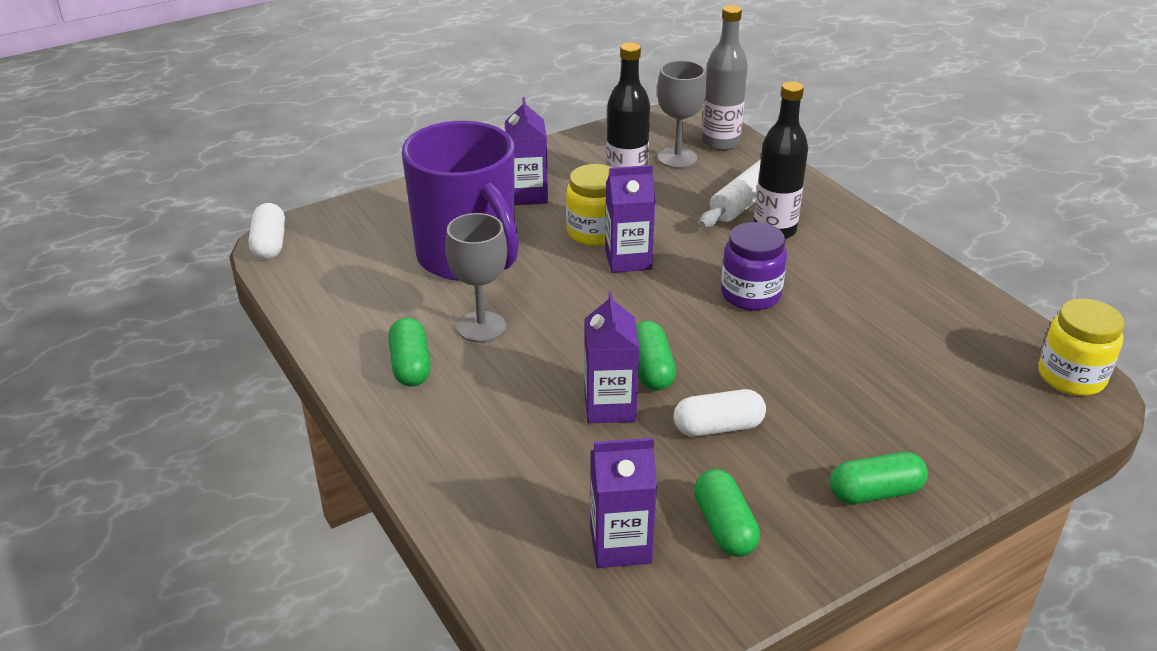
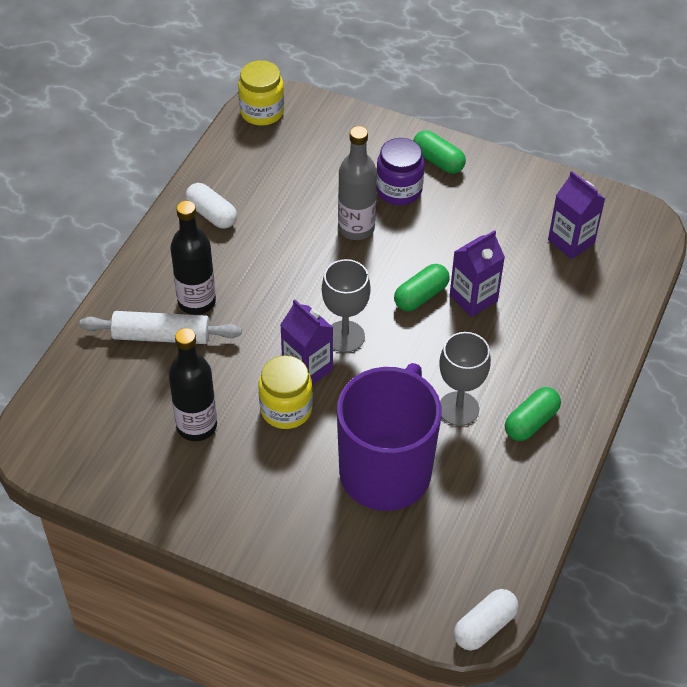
camera: 125 degrees left, 15 degrees up
purple carton [505,97,548,205] -> none
grey goblet [657,60,707,168] -> grey goblet moved to [322,259,371,353]
white capsule [673,389,766,436] -> white capsule moved to [185,183,237,229]
green capsule [694,469,760,557] -> none
grey bottle [702,5,748,151] -> grey bottle moved to [338,126,377,240]
purple jar [721,222,787,311] -> purple jar moved to [376,138,424,205]

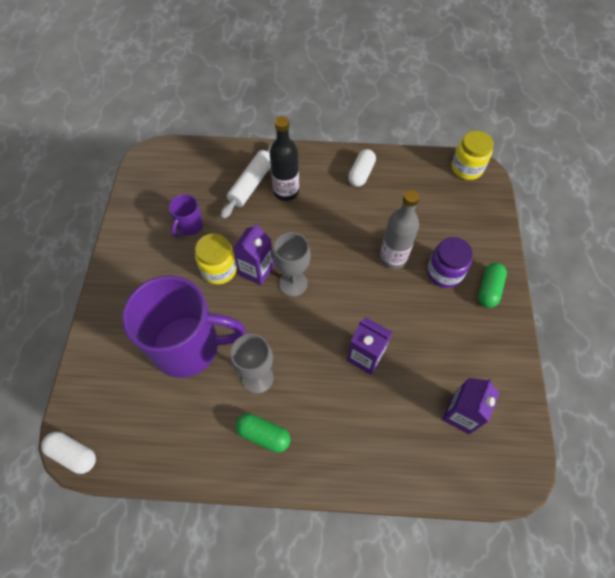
camera: 70 degrees right, 10 degrees up
white rolling pin [79,311,242,344] -> white rolling pin turned 45 degrees clockwise [220,142,273,219]
black bottle [169,328,217,441] -> purple mug [169,194,203,237]
green capsule [394,264,449,311] -> none

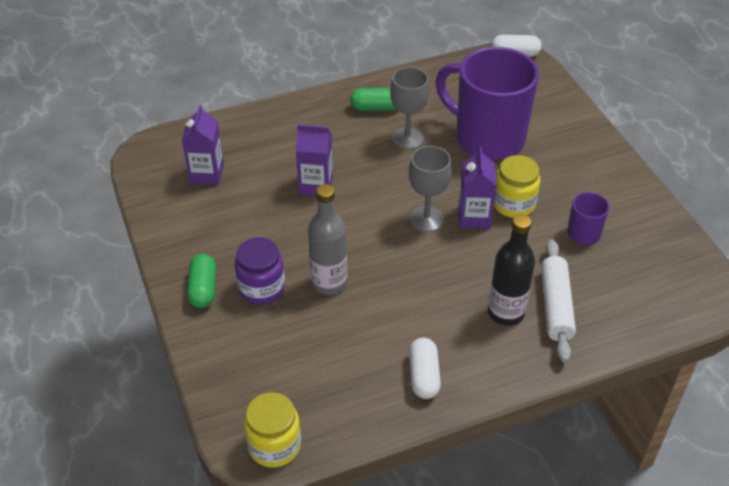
camera: 155 degrees right, 15 degrees down
purple mug [122,276,246,378] -> purple mug turned 60 degrees clockwise [436,47,539,160]

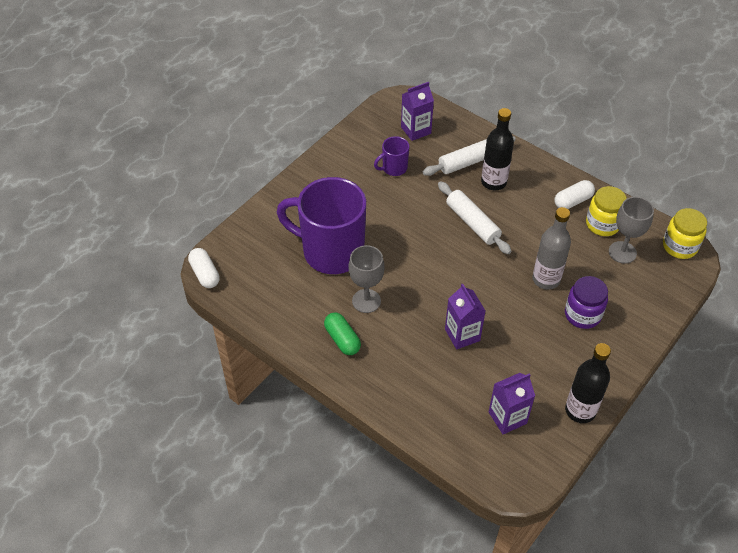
camera: 120 degrees left, 5 degrees up
green capsule [187,254,216,308] -> none
grey goblet [409,146,452,232] -> grey goblet moved to [609,197,654,264]
purple mug [436,47,539,160] -> purple mug turned 105 degrees clockwise [277,177,366,274]
purple carton [459,147,497,229] -> purple carton moved to [401,82,434,141]
yellow jar [494,155,540,218] -> yellow jar moved to [586,186,627,236]
none -> white rolling pin [438,181,512,254]
none -> black bottle [565,343,611,423]

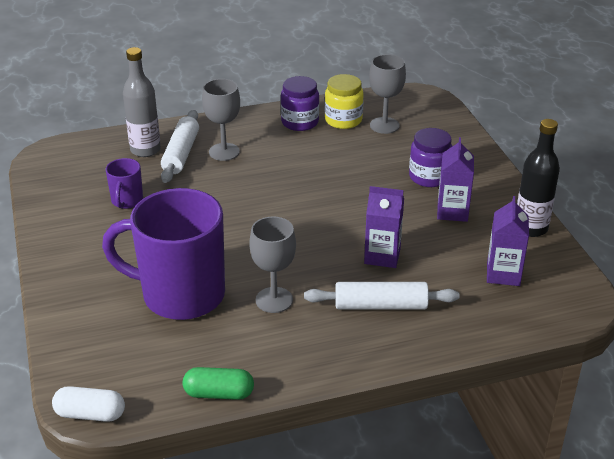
camera: 55 degrees left, 15 degrees down
purple mug [277,177,366,274] -> purple mug turned 45 degrees clockwise [102,188,225,320]
green capsule [324,313,361,355] -> green capsule moved to [183,367,254,400]
purple carton [401,82,434,141] -> purple carton moved to [437,137,474,222]
white rolling pin [438,181,512,254] -> white rolling pin moved to [304,282,460,309]
black bottle [481,108,514,190] -> grey goblet [202,79,240,161]
grey bottle [532,207,571,290] -> grey bottle moved to [123,47,161,157]
white capsule [554,180,595,209] -> purple jar [281,76,319,131]
yellow jar [663,208,707,259] -> none

